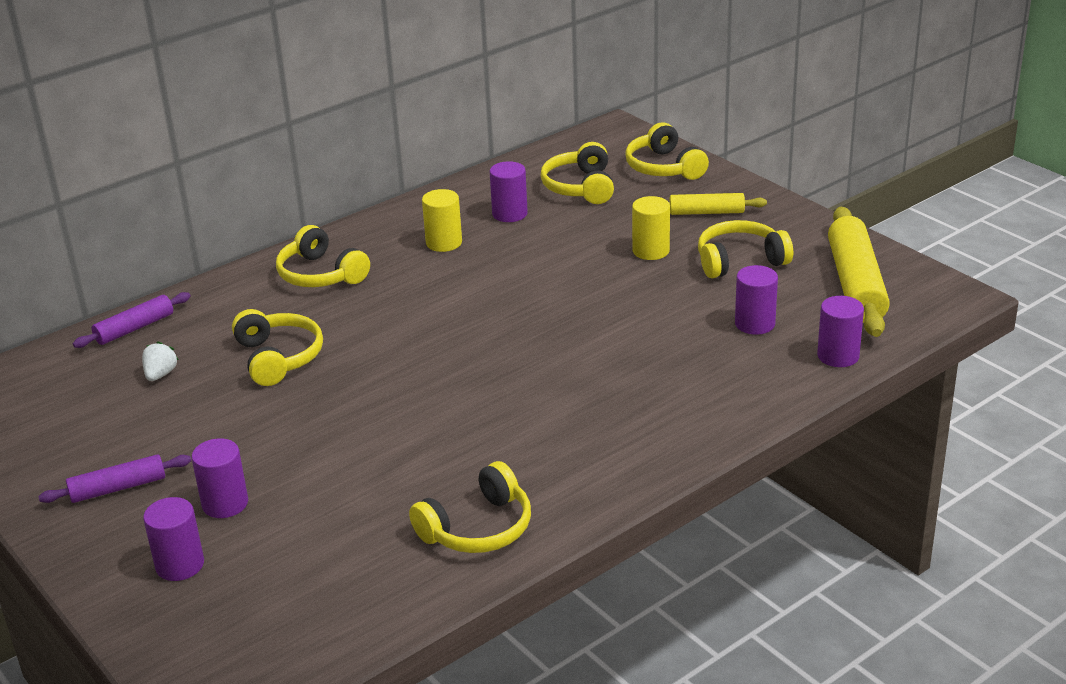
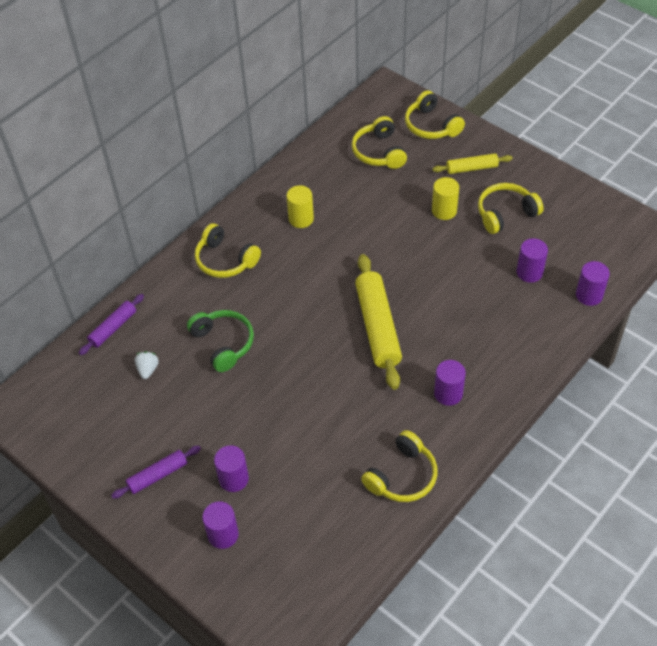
camera: 10 degrees left, 20 degrees up
yellow headphones [232,309,323,386] -> green headphones [187,310,254,372]
purple cylinder [489,161,528,222] -> purple cylinder moved to [434,360,466,406]
yellow rolling pin [828,207,890,337] -> yellow rolling pin moved to [355,254,402,390]

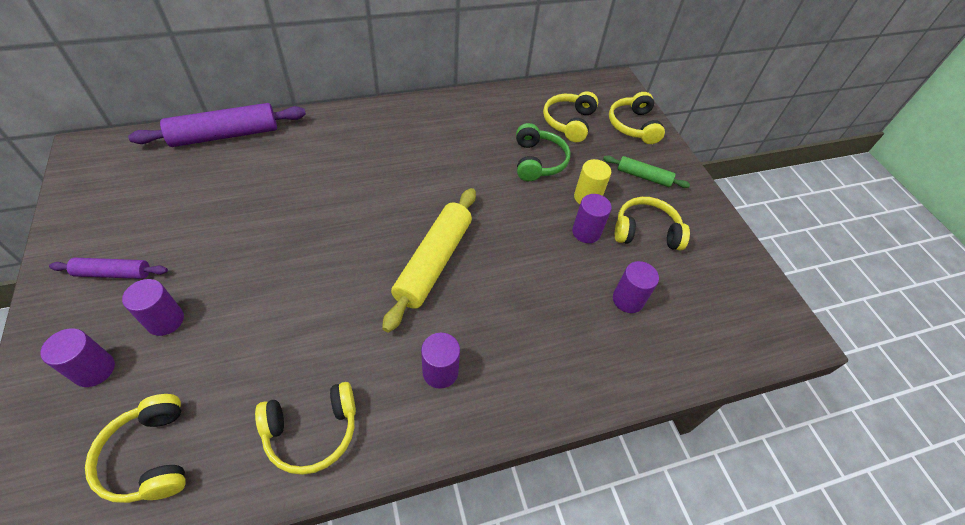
camera: 25 degrees right, 0 degrees up
purple rolling pin [79,294,144,355] -> purple rolling pin [128,103,306,147], size x1.82
white strawberry [135,351,159,379] -> none
green headphones [187,310,254,372] -> green headphones moved to [516,123,571,181]
yellow headphones [195,223,261,278] -> yellow headphones moved to [85,394,186,503]
yellow cylinder [286,185,314,228] -> none
yellow rolling pin [432,153,513,174] -> green rolling pin [603,155,690,188]
purple cylinder [576,261,610,306] -> purple cylinder moved to [572,194,612,243]

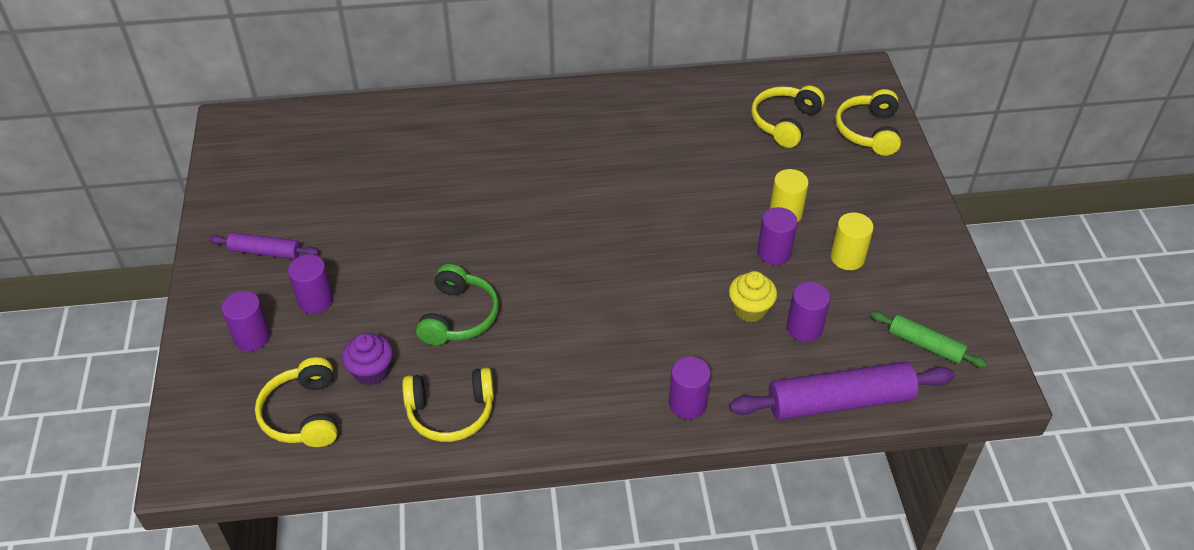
camera: 15 degrees right, 5 degrees down
purple rolling pin [128,103,306,147] -> purple rolling pin moved to [729,362,955,420]
yellow rolling pin [382,188,476,332] -> none
purple cylinder [421,333,460,389] -> purple cylinder moved to [669,357,711,419]
green headphones [516,123,571,181] -> green headphones moved to [416,264,499,345]
green rolling pin [603,155,690,188] -> green rolling pin moved to [871,311,987,368]
yellow headphones [615,197,690,250] -> yellow cylinder [831,212,874,270]
none -> purple cupcake [342,333,393,385]
none -> yellow cupcake [729,271,777,322]

